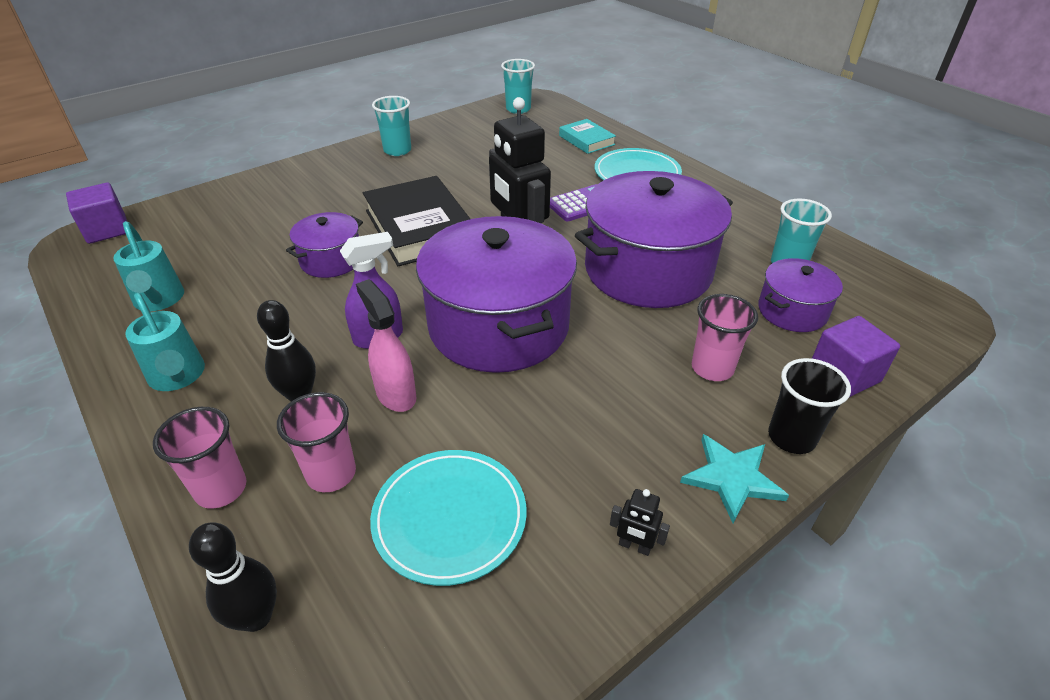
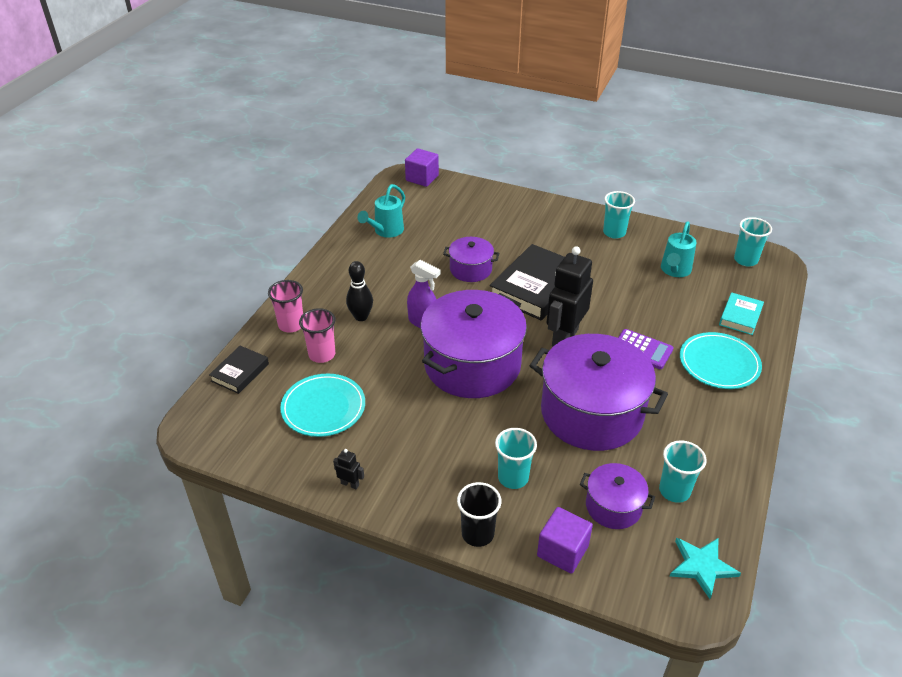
camera: 60 degrees right, 0 degrees up
turquoise watering can [125,293,205,391] -> turquoise watering can moved to [661,221,697,277]
black bowling pin [189,522,277,632] -> black book [209,346,269,394]
pink spray bottle [356,279,416,412] -> none
black robot [610,489,670,556] -> black robot turned 120 degrees clockwise [333,449,364,489]
turquoise star [680,434,789,523] -> turquoise star moved to [670,538,741,599]
pink cup [692,294,758,381] -> turquoise cup [495,428,537,489]

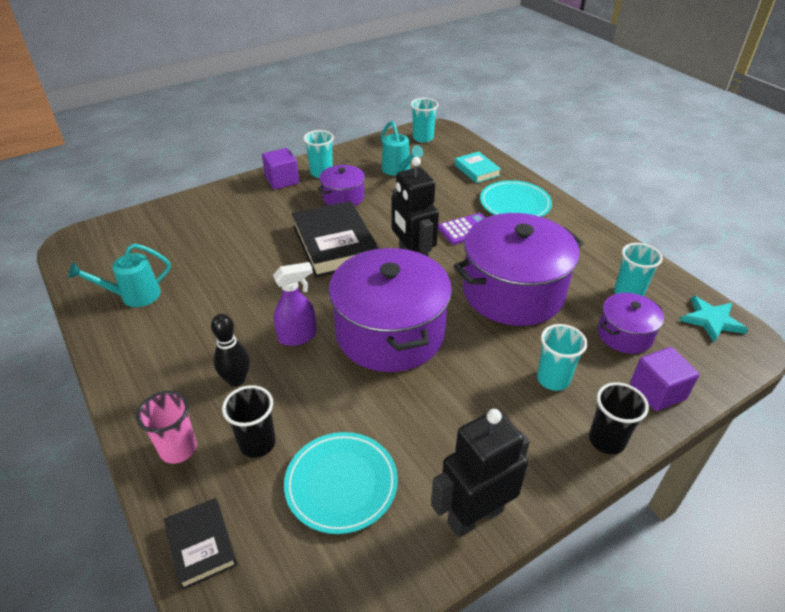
camera: 55 degrees left, 0 degrees up
pink cup [299,308,335,363] -> black cup [222,385,276,458]
black robot [333,449,364,489] -> black robot [431,409,530,538], size x2.45
turquoise watering can [357,184,405,238] -> turquoise watering can turned 90 degrees clockwise [68,243,171,307]
purple cube [405,148,439,187] -> purple cube moved to [262,148,299,190]
purple pot [443,237,499,282] -> purple pot moved to [318,165,366,206]

